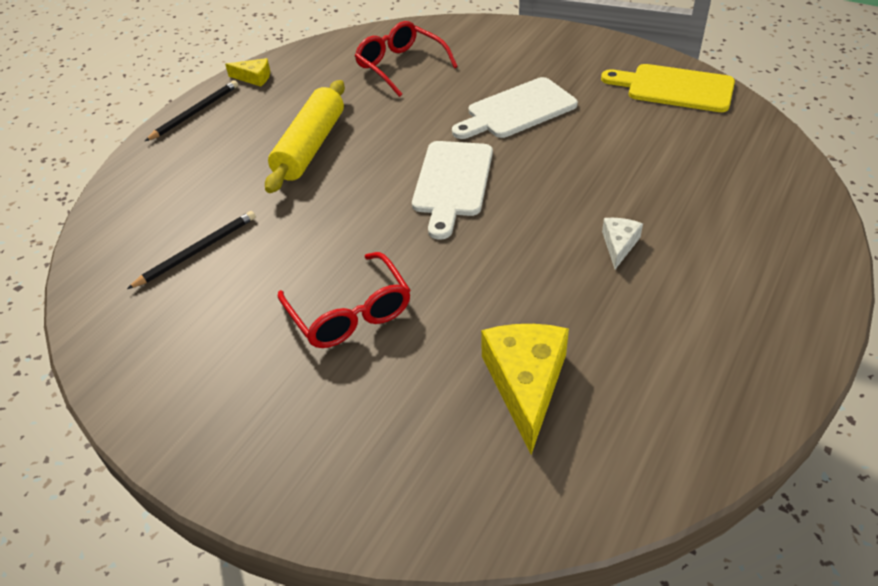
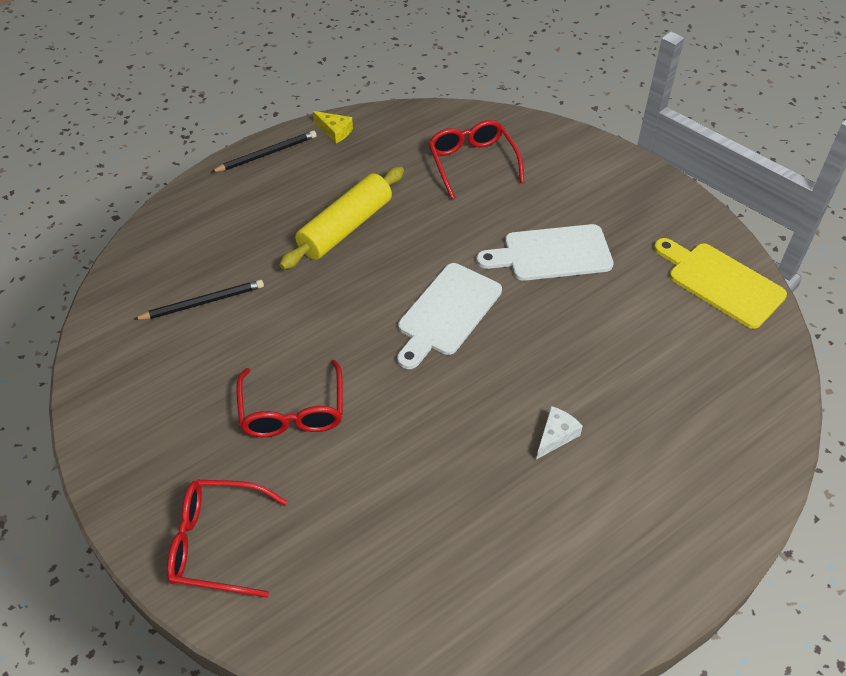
camera: 20 degrees right, 5 degrees up
yellow cheese [481,324,569,454] -> none
none -> red glasses [167,480,288,598]

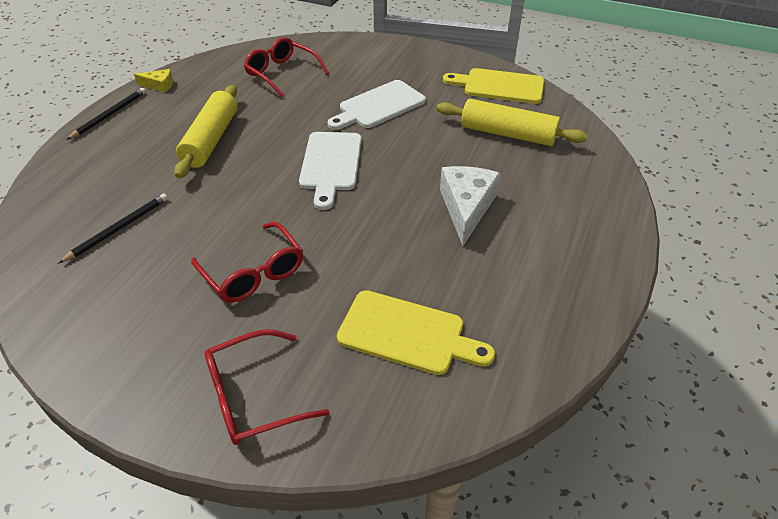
camera: 30 degrees left, 5 degrees down
white cheese [536,406,583,459] -> white cheese [440,166,501,246], size x1.93
none -> yellow cutting board [337,290,495,375]
none -> yellow rolling pin [437,99,588,146]

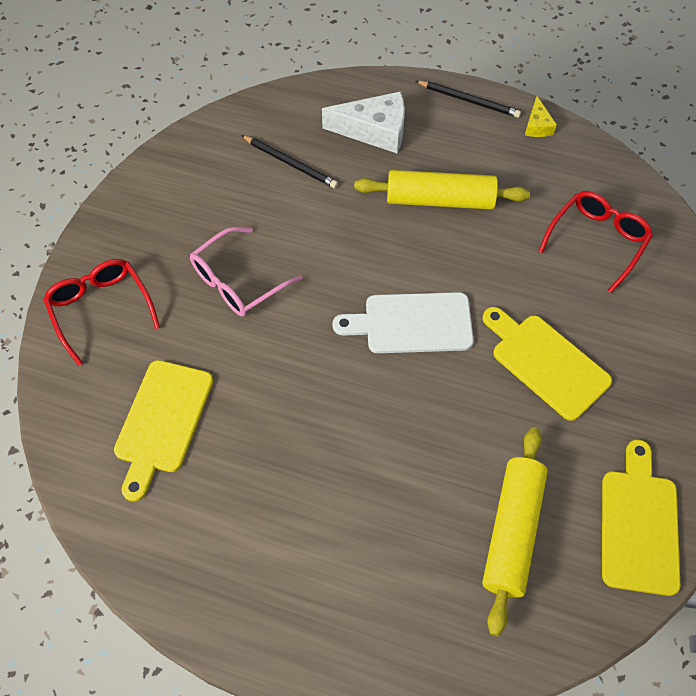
camera: 85 degrees right, 15 degrees up
red glasses [191,222,303,303] -> pink glasses [190,227,303,317]
white cutting board [328,80,426,130] -> yellow cutting board [483,307,612,421]
white cheese [440,166,501,246] -> white cheese moved to [322,91,405,153]

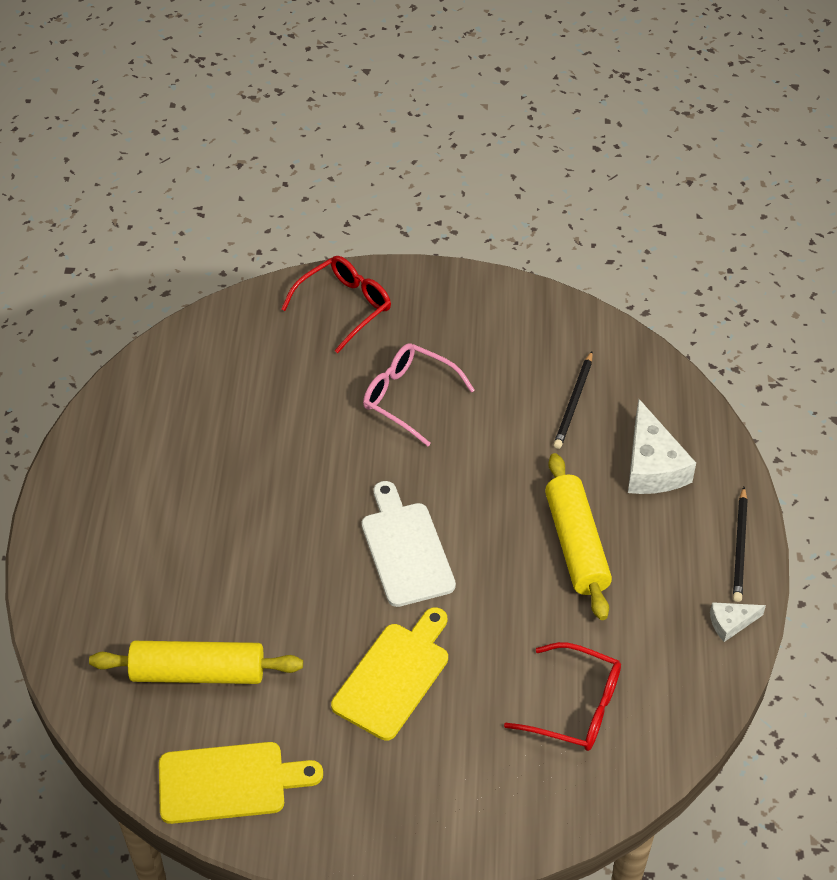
camera: 75 degrees right, 10 degrees down
yellow cutting board [114,360,213,502] -> none
yellow cheese [525,96,557,137] -> white cheese [710,602,766,642]

